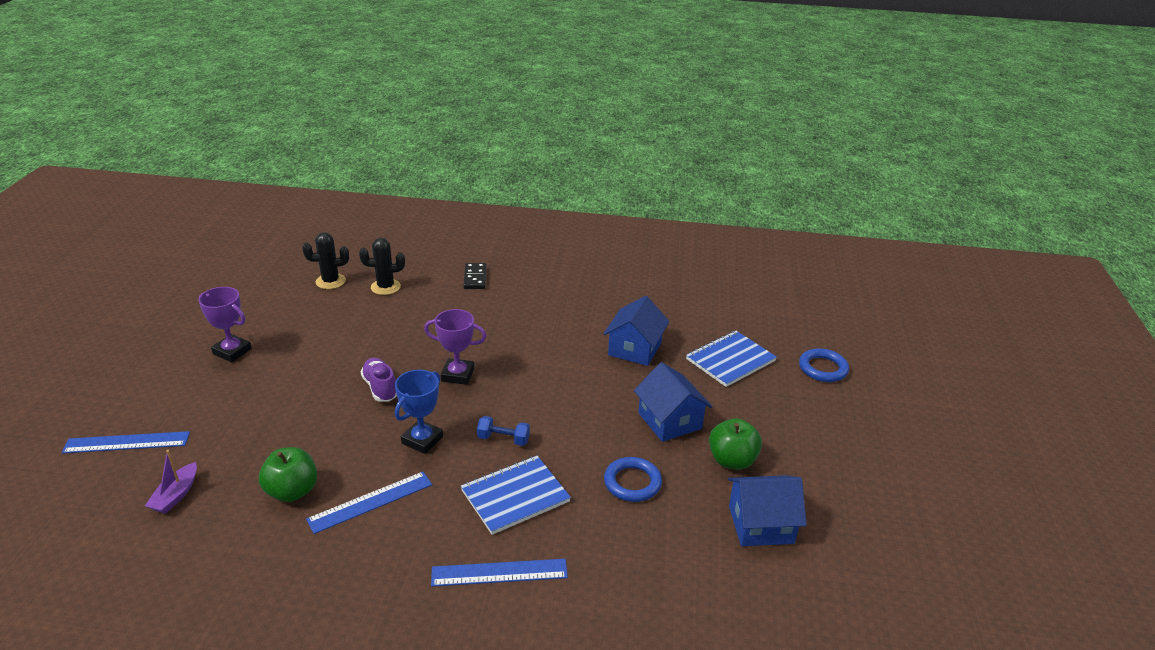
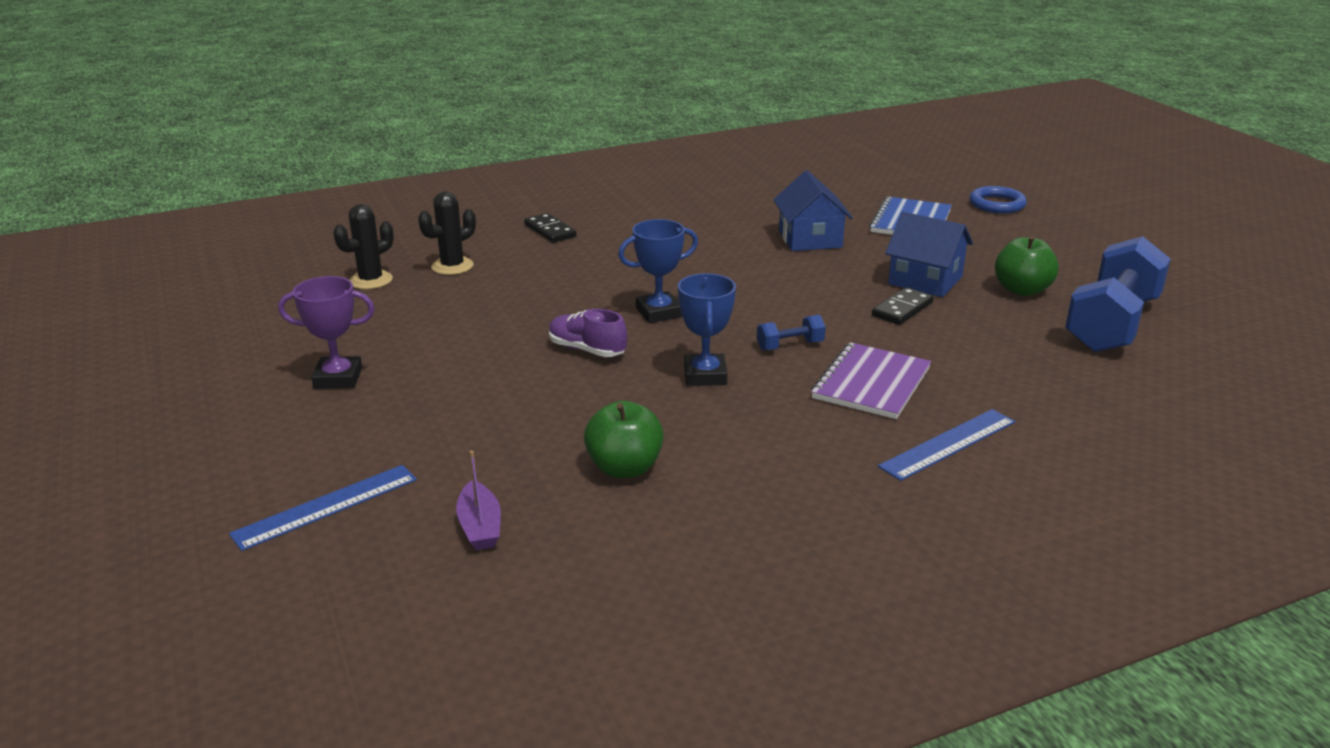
camera: 30 degrees left, 5 degrees down
blue ruler [306,472,432,534] -> none
purple trophy [424,309,487,385] -> blue trophy [618,219,698,323]
blue notebook [461,456,571,535] -> purple notebook [811,342,931,419]
blue ring [604,457,662,502] -> none
blue house [728,475,807,546] -> blue dumbbell [1065,236,1171,352]
none -> black domino [872,287,933,325]

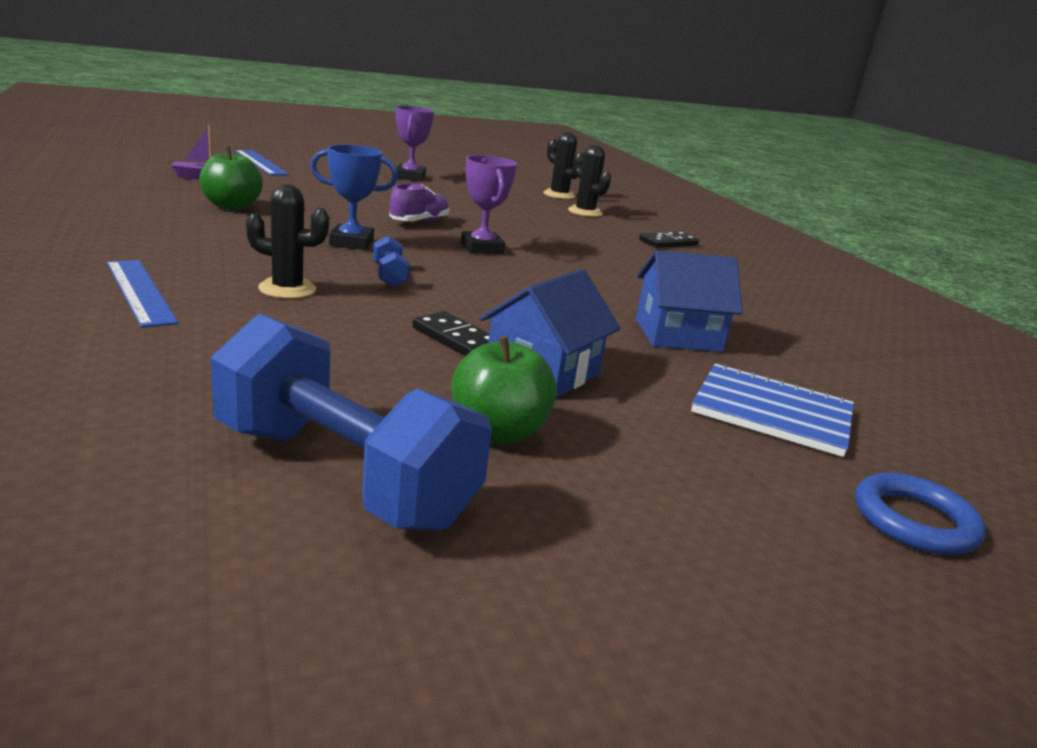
camera: 90 degrees right, 5 degrees down
blue trophy [618,219,698,323] -> purple trophy [461,155,517,254]
purple notebook [811,342,931,419] -> black cactus [246,184,329,299]

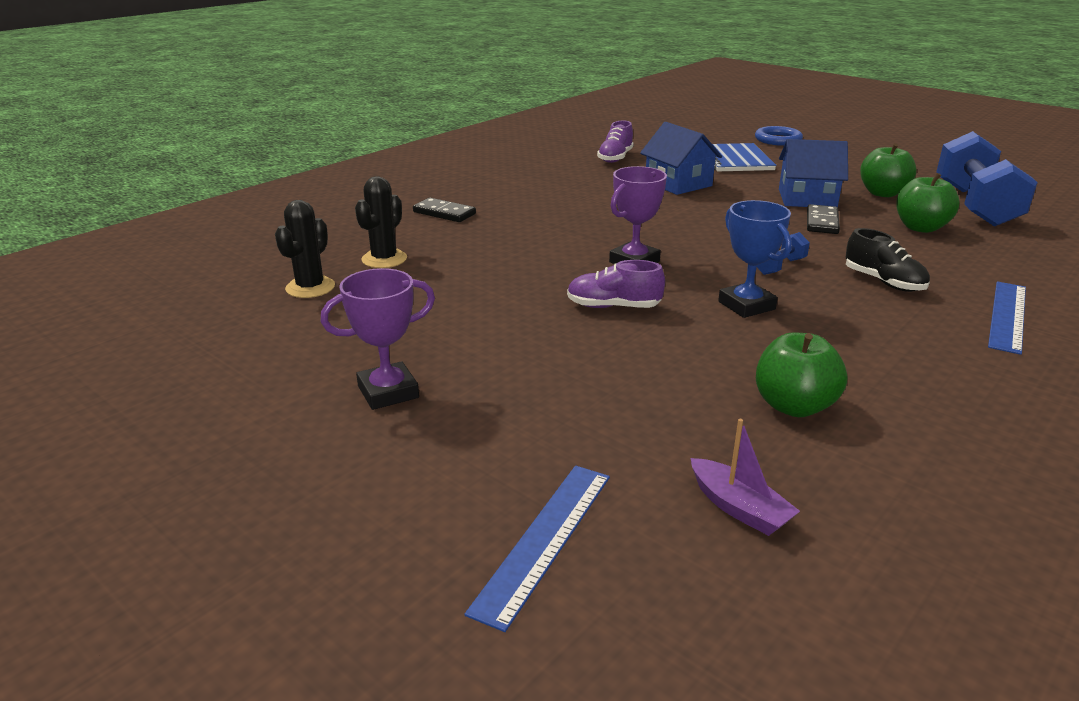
camera: 115 degrees left, 5 degrees up
black cactus [246,184,329,299] -> black shoe [846,228,930,292]
none -> purple shoe [597,120,633,163]
none -> green apple [896,173,959,233]

